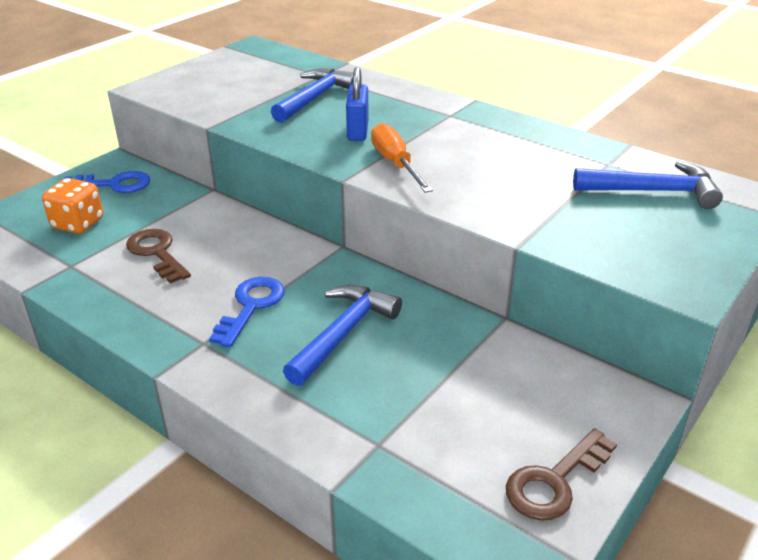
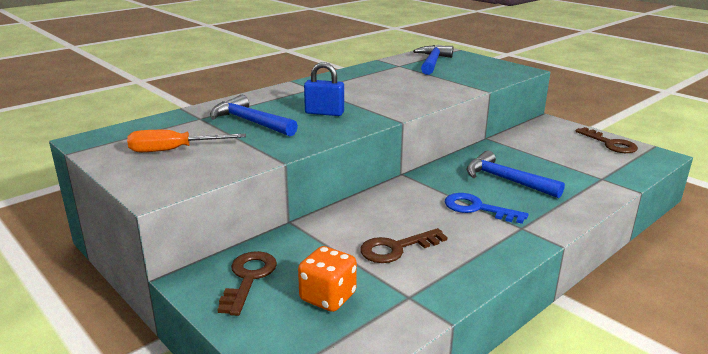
camera: 80 degrees left, 10 degrees down
blue key [64,171,150,193] -> brown key [217,251,277,316]
orange screwdriver [371,123,433,193] -> orange screwdriver moved to [127,130,246,152]

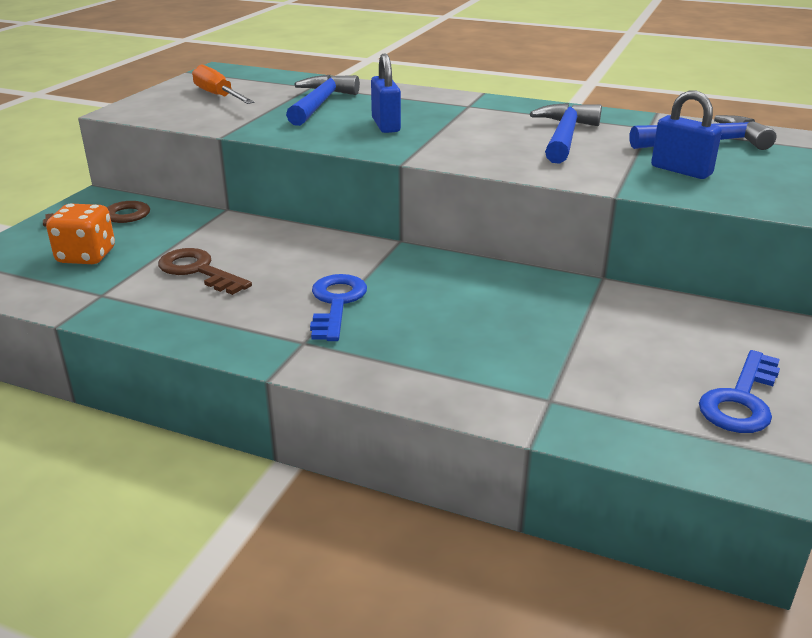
camera: 65 degrees right, 5 degrees up
blue hammer [466,151,565,198] -> blue hammer moved to [530,103,602,164]
brown key [575,127,638,153] -> blue key [699,350,780,433]
none -> blue padlock [651,91,722,179]

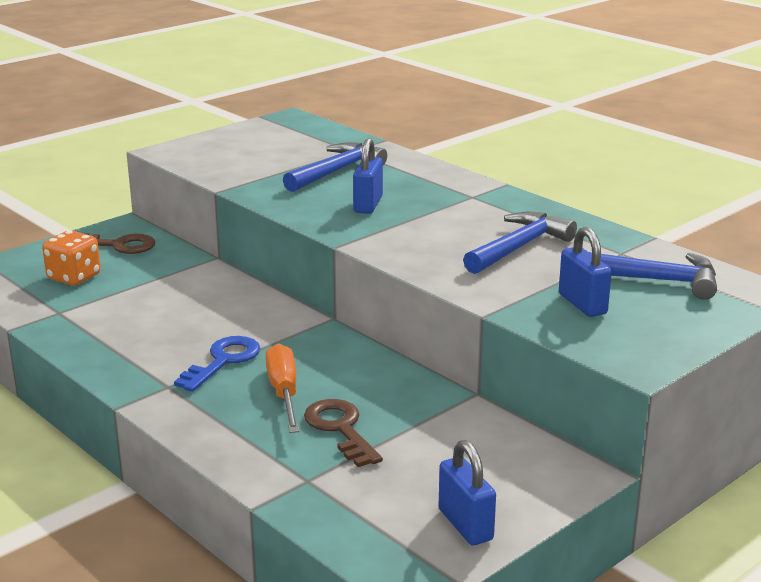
camera: 25 degrees right, 5 degrees down
brown key [158,248,252,295] -> brown key moved to [304,399,383,467]
orange screwdriver [192,65,255,104] -> orange screwdriver moved to [266,344,300,433]
blue key [699,350,780,433] -> blue padlock [439,440,496,545]

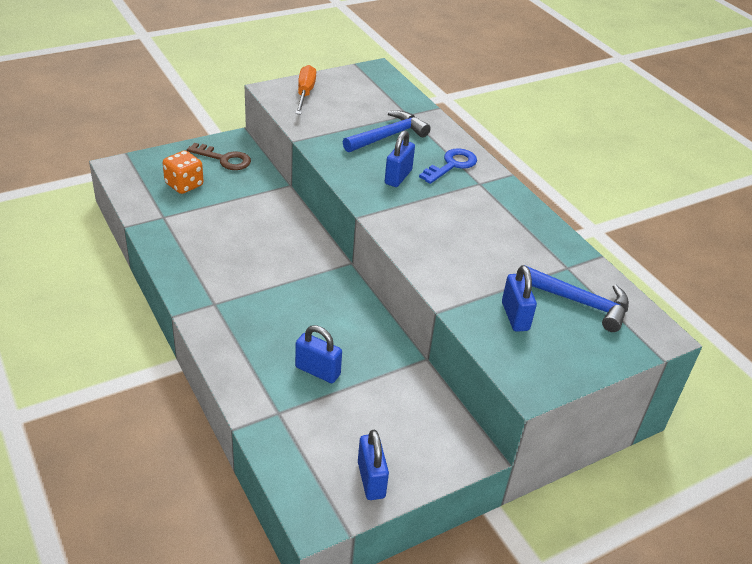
camera: 10 degrees right, 15 degrees up
blue key [174,336,260,392] -> blue key moved to [419,148,477,184]
orange screwdriver [266,344,300,433] -> orange screwdriver moved to [295,65,316,115]
brown key [304,399,383,467] -> blue padlock [295,325,342,383]
blue hammer [463,212,577,274] -> none

